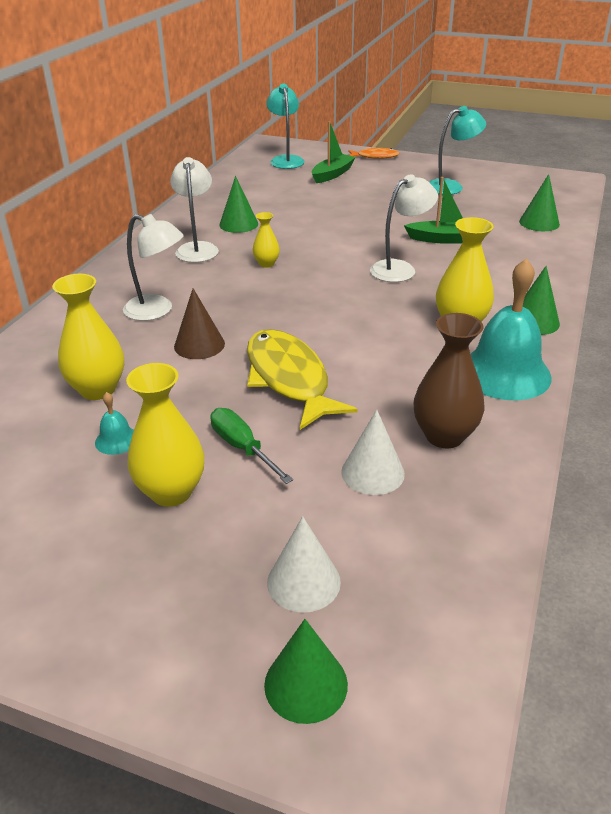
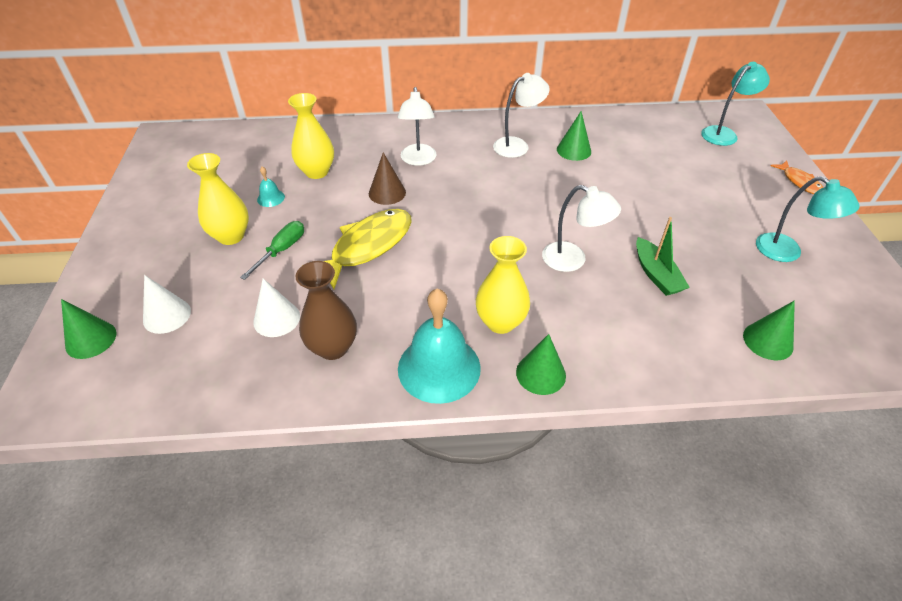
camera: 65 degrees right, 10 degrees up
yellow vase [253,212,280,268] -> none
green boat [312,121,356,183] -> none

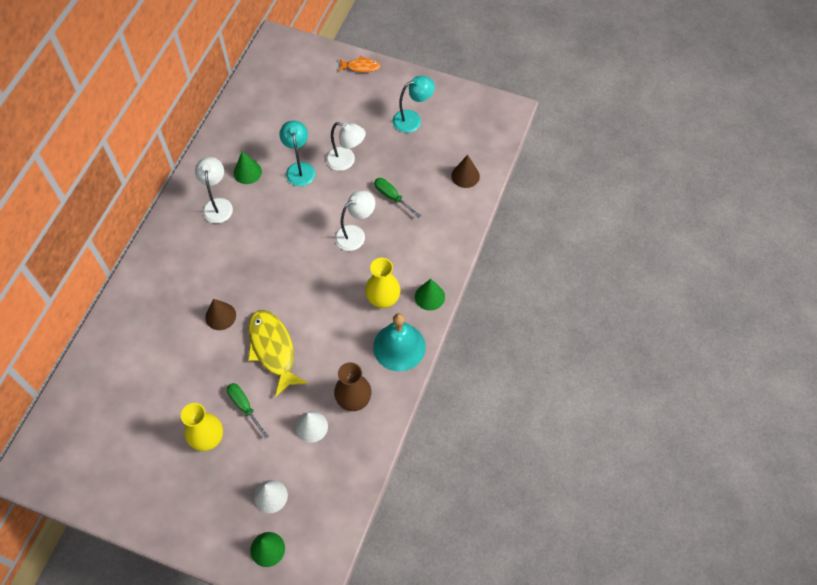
camera: 65 degrees left, 15 degrees up
turquoise bell [257,167,285,207] -> none
yellow vase [288,93,334,179] -> none
white lamp [398,87,437,166] -> white lamp moved to [326,122,366,171]
green boat [636,217,690,296] -> green screwdriver [374,178,421,218]
turquoise lamp [701,62,770,146] -> turquoise lamp moved to [279,120,315,186]
green cone [743,301,795,360] -> brown cone [451,155,480,188]

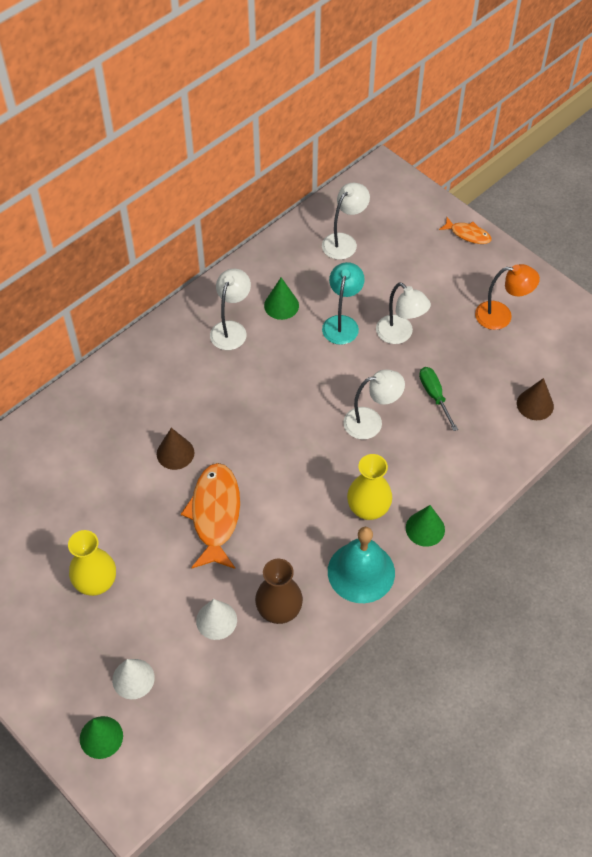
camera: 25 degrees right, 5 degrees down
green screwdriver [227,383,269,439] -> none
yellow fish [248,310,308,397] -> orange fish [181,463,240,569]
turquoise lamp [393,76,435,133] -> orange lamp [475,264,540,330]
none -> white lamp [322,183,370,260]

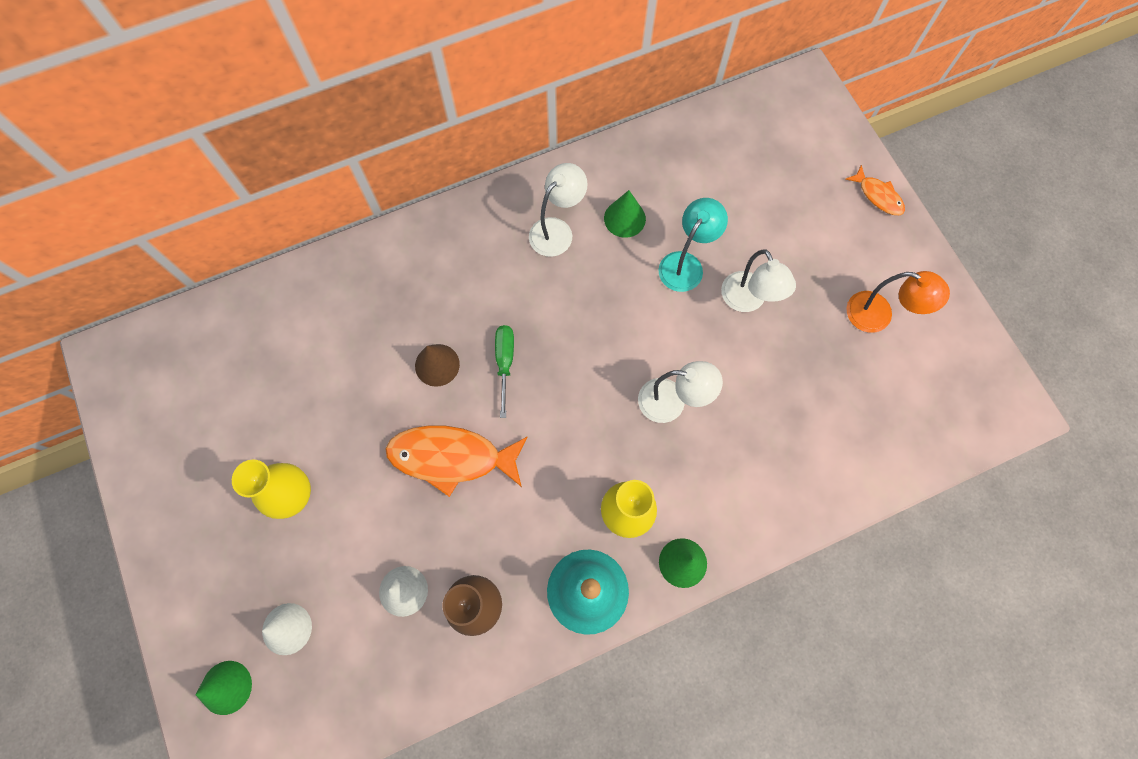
camera: 20 degrees right, 15 degrees up
orange fish [181,463,240,569] -> orange fish turned 105 degrees counterclockwise [385,425,527,497]
white lamp [322,183,370,260] -> none
green screwdriver [419,367,458,431] -> green screwdriver moved to [495,325,514,418]
brown cone [517,378,554,420] -> none

